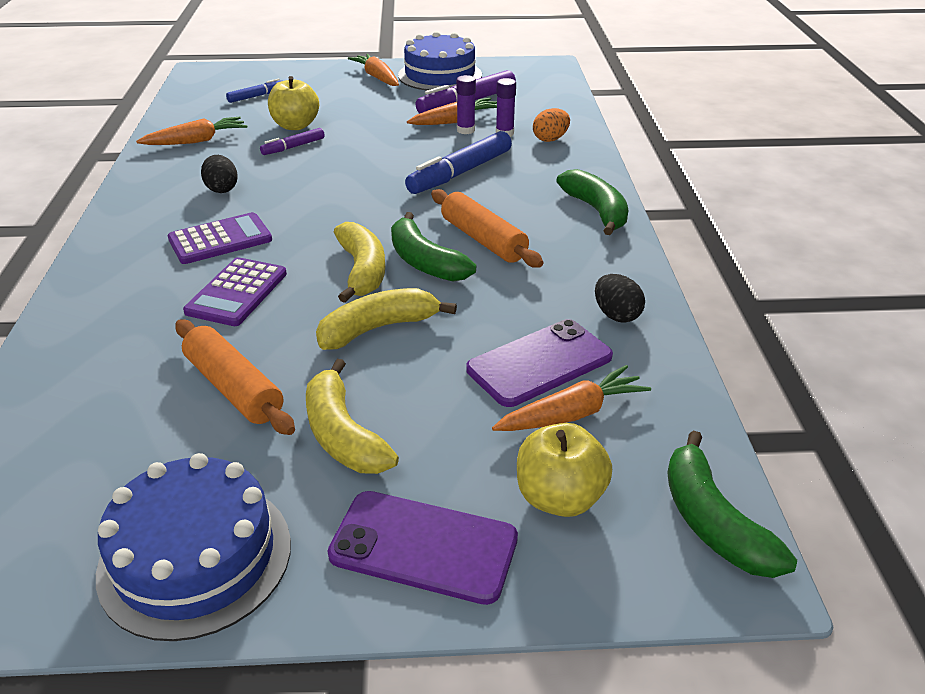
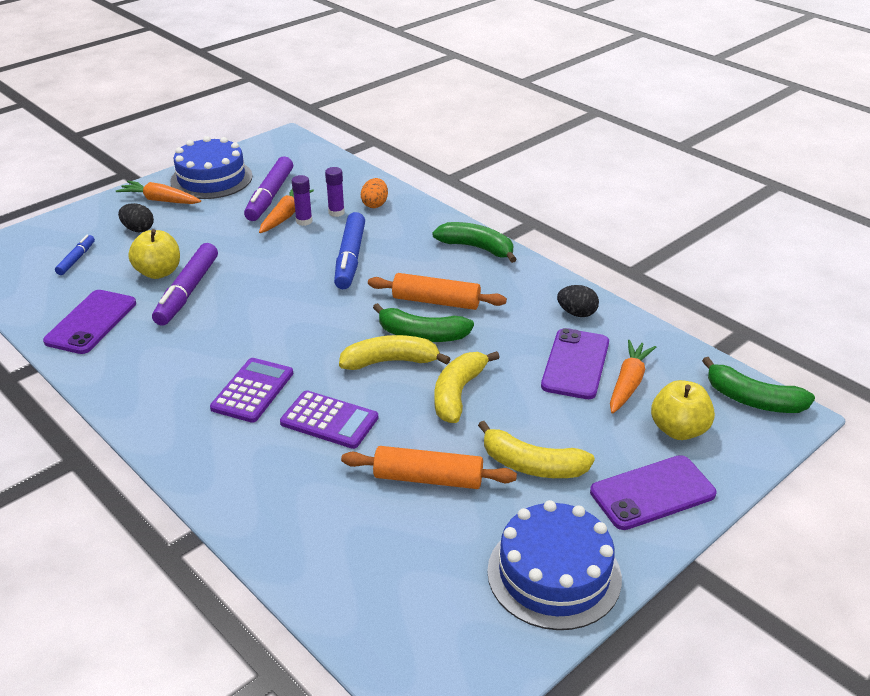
camera: 40 degrees left, 0 degrees up
orange carrot [136,117,247,145] -> purple phone [43,290,136,354]
purple calculator [183,257,287,326] -> purple calculator turned 45 degrees counterclockwise [280,390,378,449]
black egg [201,155,238,193] -> black egg moved to [118,203,154,232]
purple marker [260,128,325,155] -> purple marker [152,243,218,326], size x1.89
yellow banana [334,222,385,303] -> yellow banana turned 45 degrees counterclockwise [339,335,451,370]

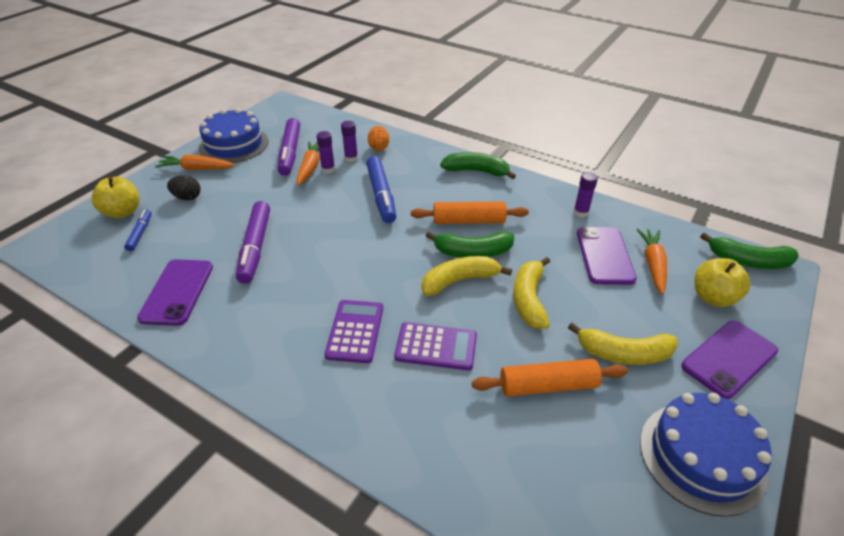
camera: 15 degrees left, 5 degrees up
yellow apple [128,229,180,279] -> yellow apple moved to [92,176,139,219]
black egg [557,285,599,317] -> purple glue stick [573,172,598,217]

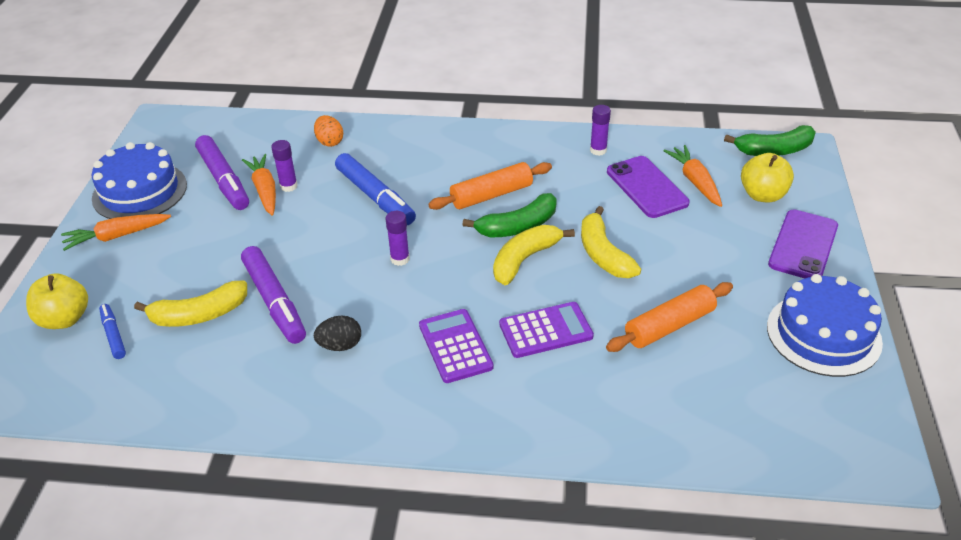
camera: 25 degrees left, 0 degrees up
purple phone [137,259,213,326] -> none
black egg [167,175,201,200] -> black egg moved to [314,315,361,351]
purple glue stick [341,121,358,162] -> purple glue stick moved to [386,211,410,266]
green banana [440,152,516,179] -> none
yellow banana [568,323,678,365] -> yellow banana moved to [134,281,247,327]

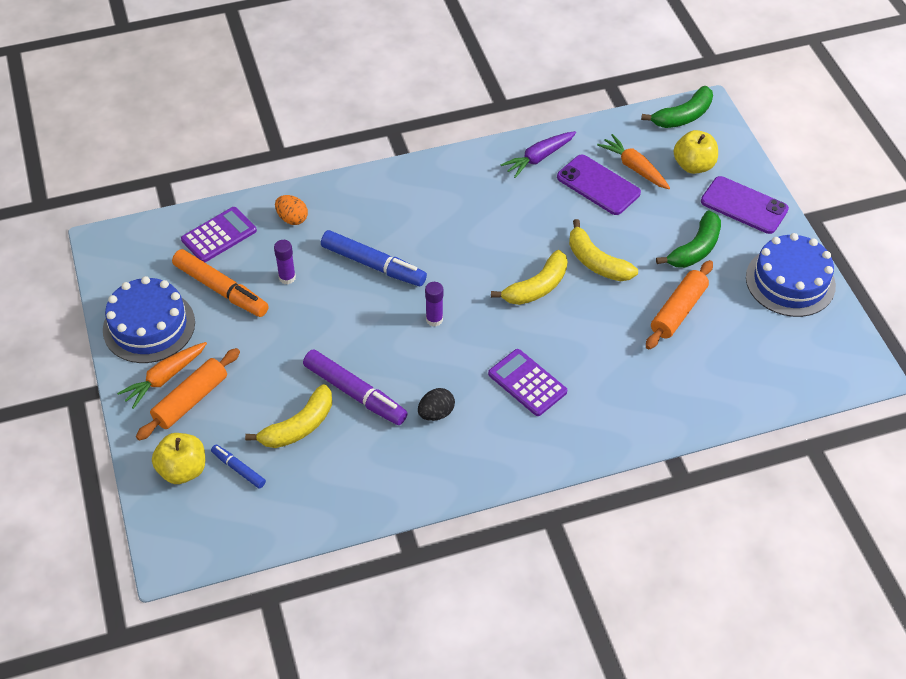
camera: 25 degrees left, 10 degrees up
purple marker [195,135,249,210] -> orange marker [172,249,269,317]
orange carrot [242,154,276,216] -> none
orange rolling pin [428,162,552,210] -> orange rolling pin moved to [136,348,240,441]
green banana [462,193,557,238] -> green banana moved to [656,210,721,268]
yellow banana [493,225,575,285] -> yellow banana turned 150 degrees counterclockwise [491,250,568,305]
purple calculator [499,302,594,358] -> purple calculator moved to [181,207,257,262]
purple glue stick [590,105,611,156] -> purple carrot [501,131,576,178]
purple phone [768,209,838,278] -> purple phone turned 60 degrees counterclockwise [701,176,789,234]

